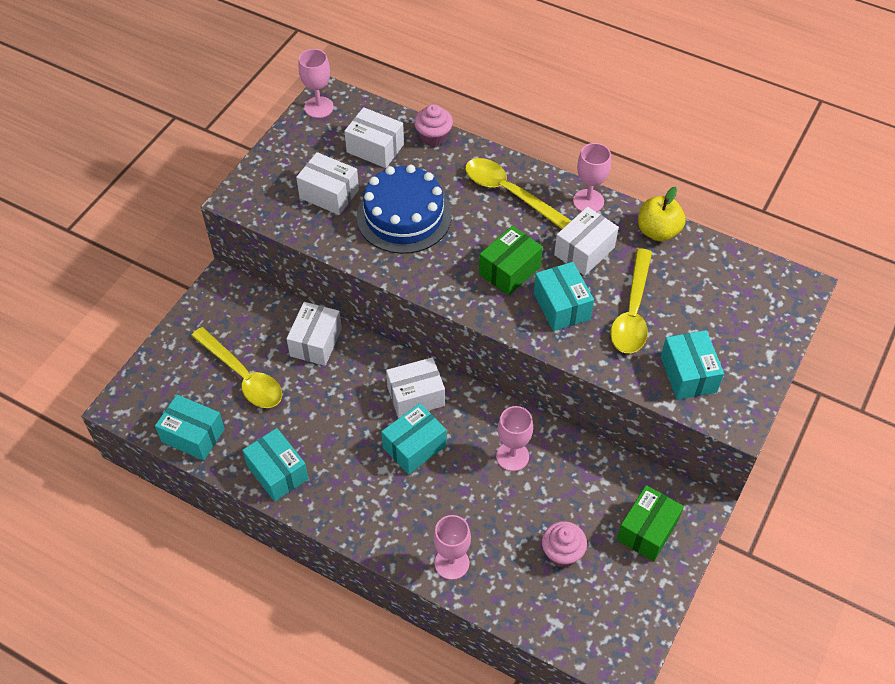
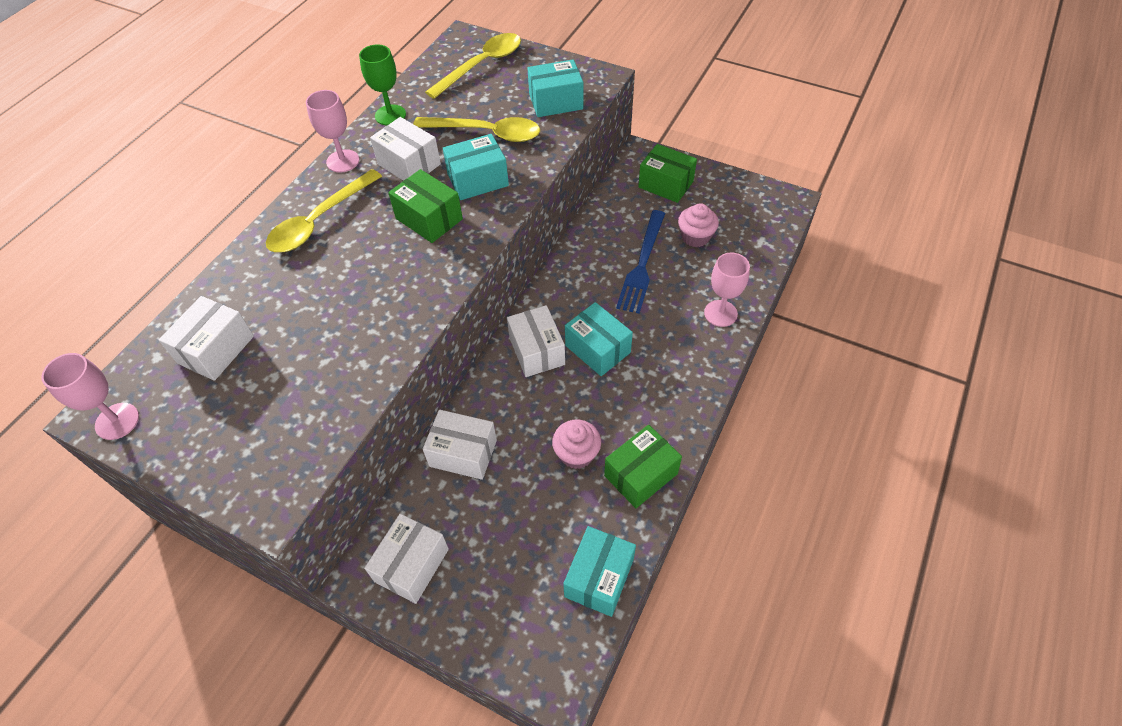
camera: 90 degrees left, 0 degrees up
yellow spoon [191,327,282,408] -> yellow spoon moved to [425,33,521,99]
turquoise box [242,428,309,502] -> green box [604,425,682,508]
white box [296,152,359,215] -> white box moved to [364,514,449,604]
blue cake [357,165,452,254] -> none
pink cupcake [414,104,453,147] -> pink cupcake moved to [552,420,601,469]
pink goblet [496,406,533,471] -> none
yellow apple [638,187,686,242] -> green goblet [359,44,406,125]
none -> blue fork [616,210,665,314]

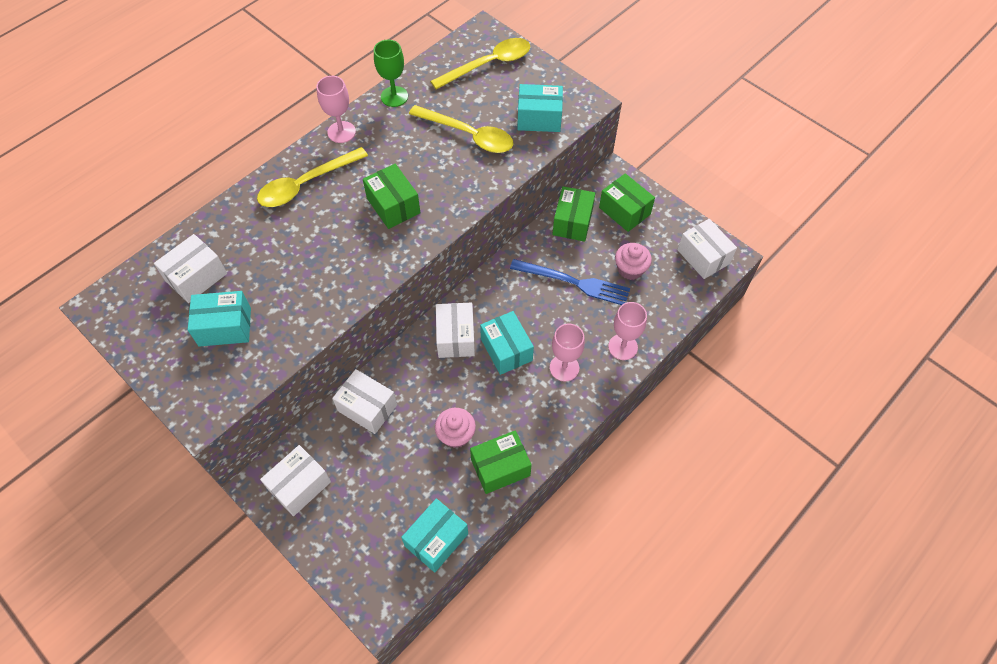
camera: 15 degrees right, 5 degrees up
pink goblet [41,353,139,440] -> pink goblet moved to [550,323,585,382]
white box [370,117,441,181] -> white box moved to [677,219,737,279]
turquoise box [443,134,509,200] -> turquoise box moved to [188,291,251,347]
blue fork [616,210,665,314] -> blue fork turned 105 degrees counterclockwise [510,259,630,305]
none -> green box [552,186,595,242]

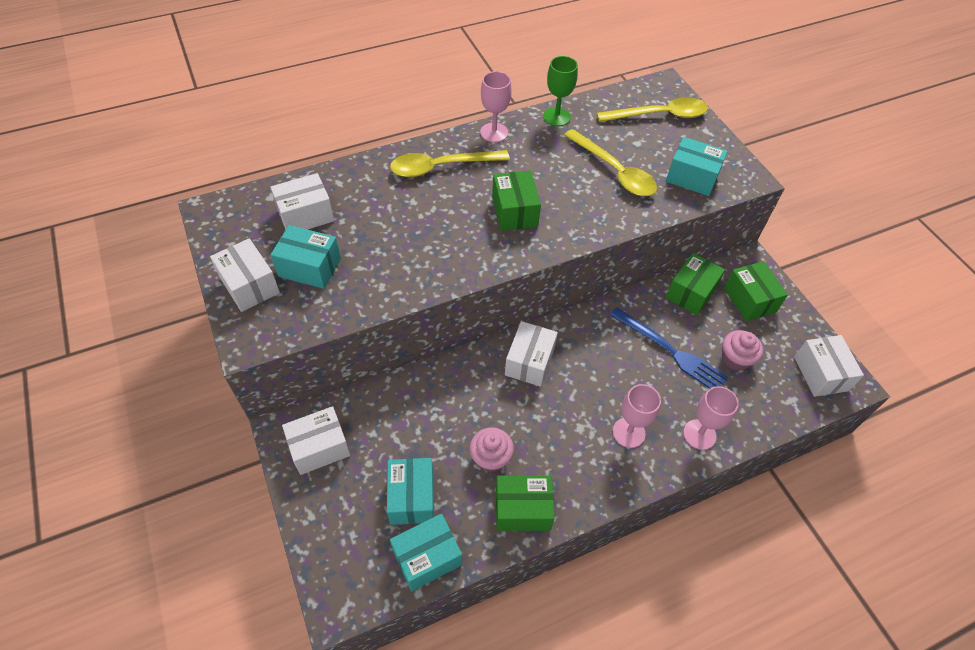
camera: 20 degrees right, 5 degrees down
white box [332,369,397,434] -> white box moved to [210,238,280,312]
turquoise box [480,311,534,375] -> turquoise box moved to [387,458,434,525]

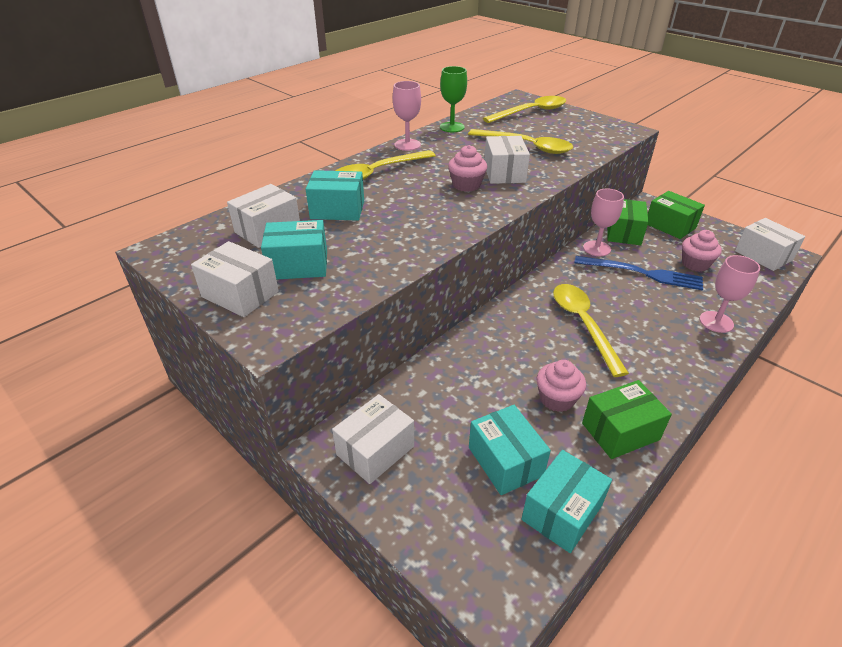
camera: 20 degrees left, 15 degrees down
green box [492,171,541,231] -> pink cupcake [448,145,487,192]
white box [505,321,558,387] -> white box moved to [484,136,530,184]
pink goblet [613,384,661,448] -> pink goblet moved to [583,189,624,256]
turquoise box [666,137,728,196] -> turquoise box moved to [306,170,364,221]
none -> yellow spoon [553,284,629,377]

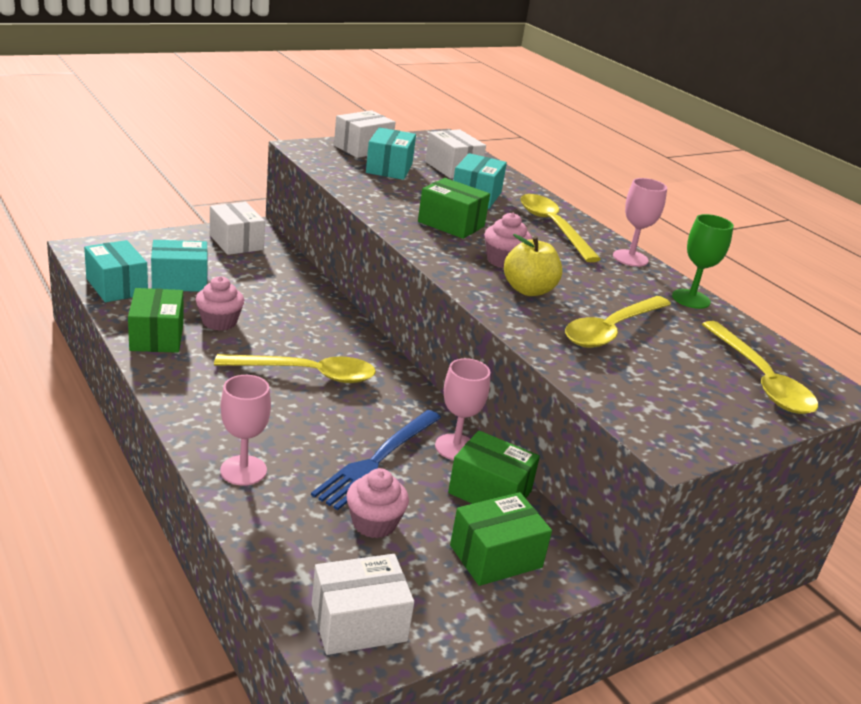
camera: 100 degrees right, 10 degrees down
white box [484,136,530,184] -> yellow apple [504,234,562,296]
none -> green box [418,178,490,239]

